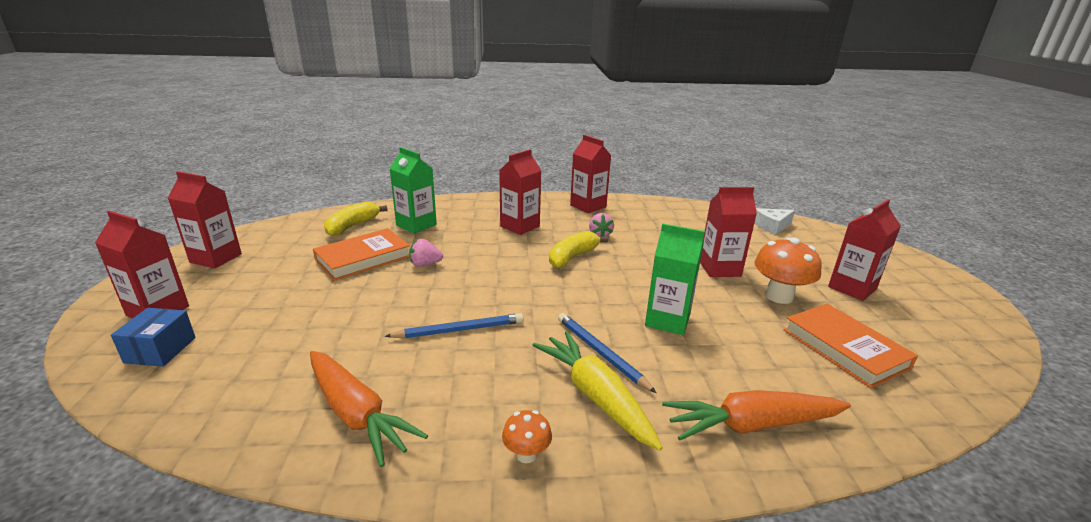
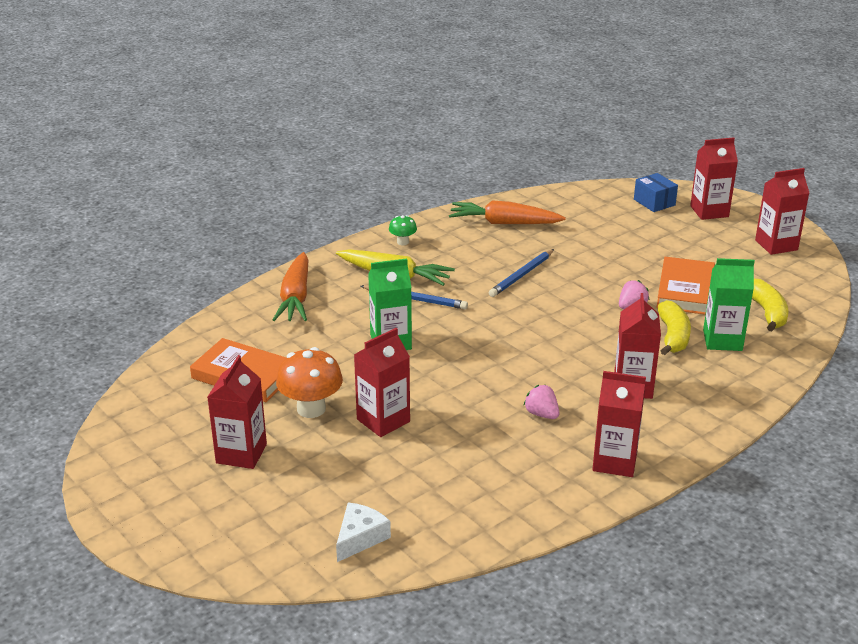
camera: 145 degrees right, 5 degrees up
orange mushroom [502,410,552,463] -> green mushroom [389,215,417,245]
yellow banana [549,231,608,268] -> yellow banana moved to [658,300,691,355]
orange carrot [662,390,851,440] -> orange carrot turned 135 degrees clockwise [273,252,308,321]

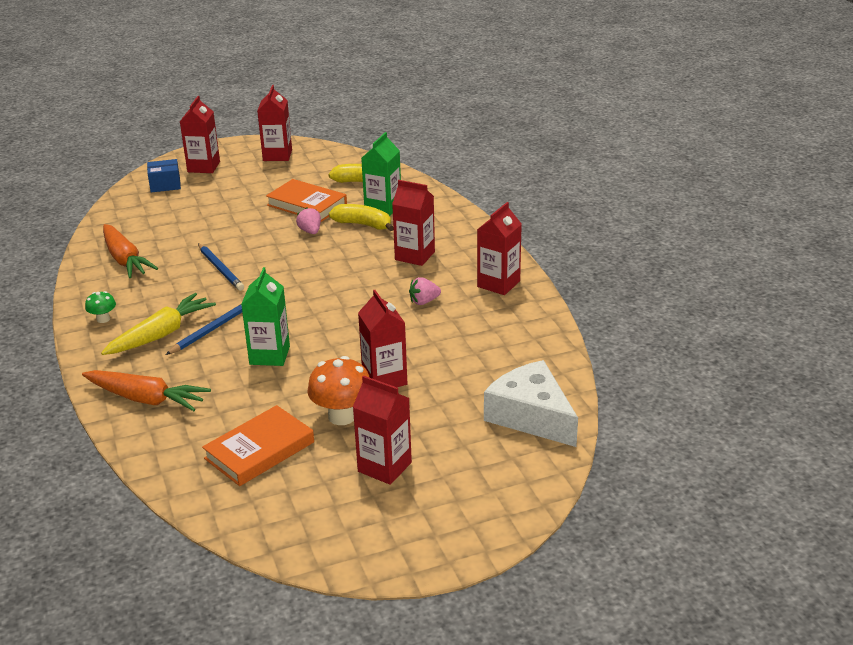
camera: 70 degrees left, 0 degrees up
white cheese [336,502,391,562] -> white cheese [484,360,578,447], size x1.84
orange carrot [449,200,566,224] -> orange carrot turned 60 degrees counterclockwise [103,224,158,278]

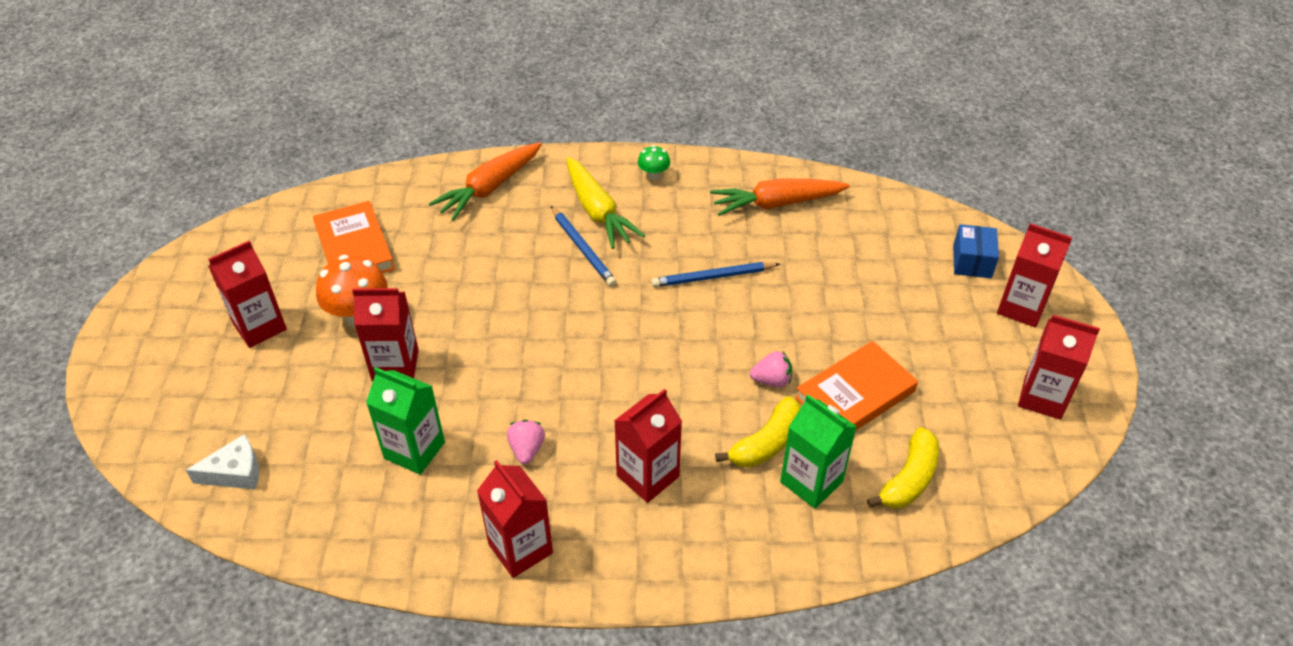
camera: 110 degrees right, 15 degrees up
green carton [241,267,290,366] -> green carton moved to [366,367,445,475]
white cheese [484,360,578,447] -> white cheese [186,434,259,489], size x0.54

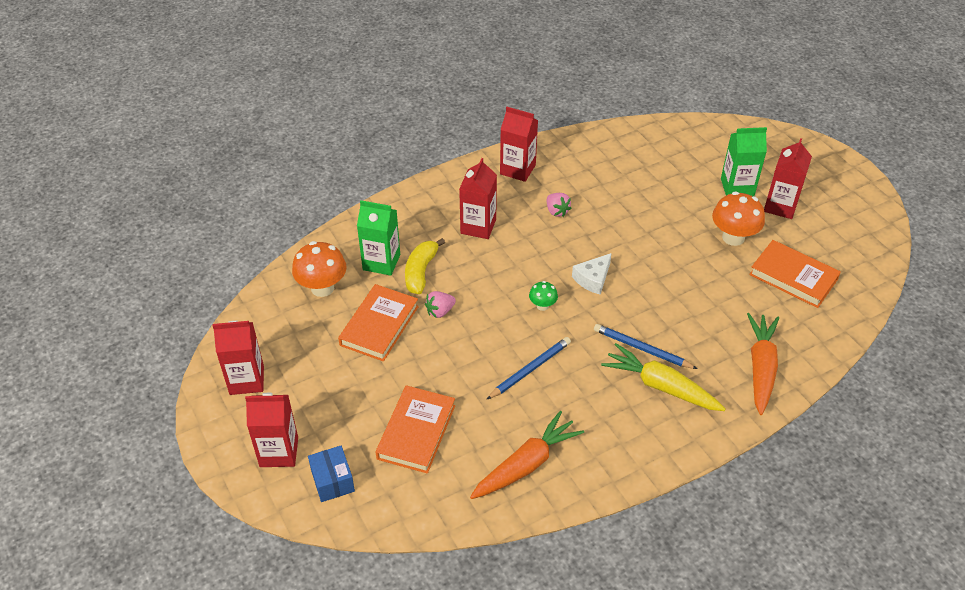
camera: 150 degrees right, 0 degrees up
white cheese [186,434,259,489] -> white cheese moved to [572,253,612,295]
red carton [352,288,419,382] -> none
green carton [366,367,445,475] -> green carton moved to [721,127,767,196]
green mushroom [638,145,670,180] -> green mushroom moved to [529,281,558,311]
yellow banana [867,427,939,509] -> orange mushroom [292,241,346,297]
none -> orange book [376,385,455,474]

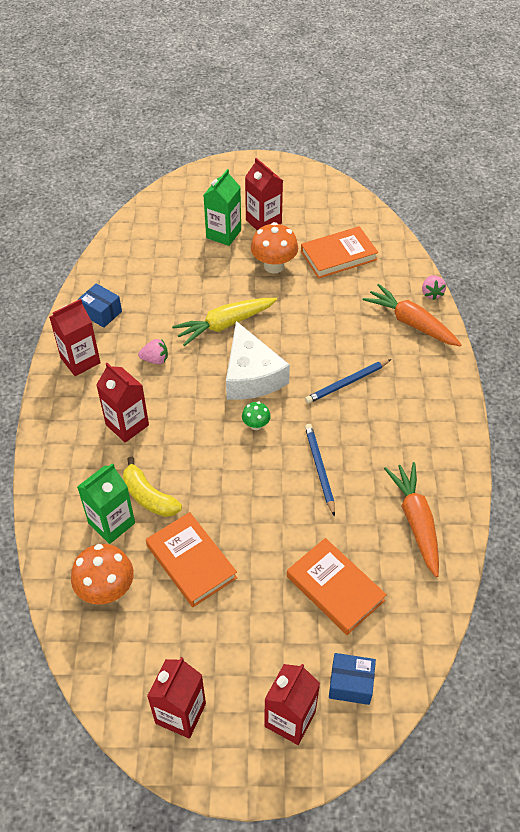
camera: 60 degrees left, 5 degrees up
pink strawberry [425,291,456,318] -> pink strawberry moved to [422,275,446,300]
white cheese [572,253,612,295] -> white cheese [226,321,290,400], size x1.84
yellow carrot [601,343,725,411] -> yellow carrot moved to [172,298,277,346]
none -> blue box [78,283,122,328]

